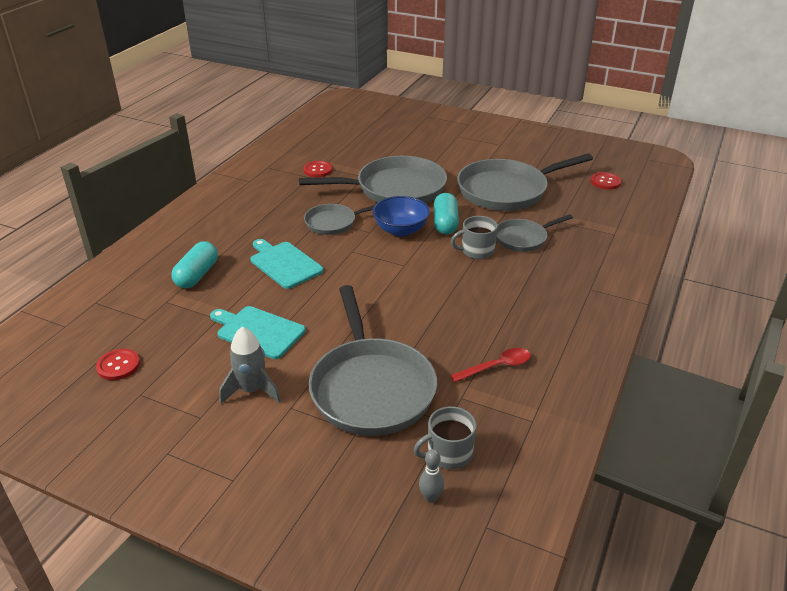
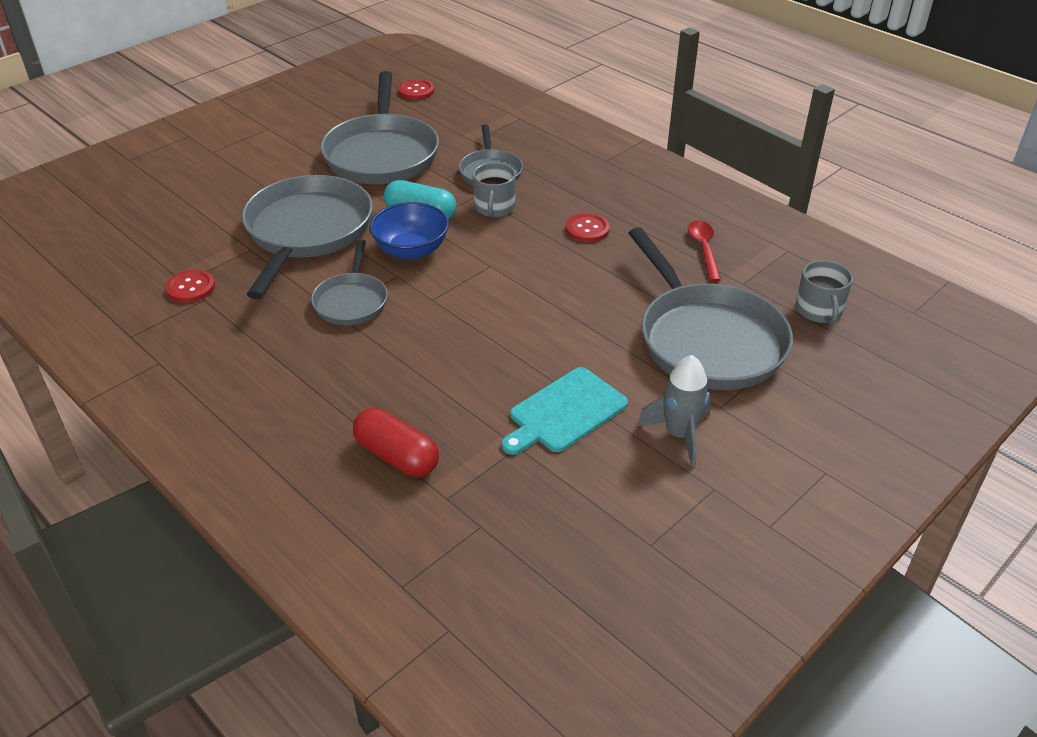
camera: 70 degrees left, 5 degrees up
red button [96,349,140,380] -> red button moved to [566,213,610,242]
turquoise capsule [171,241,218,288] -> red capsule [353,408,439,477]
turquoise cutting board [250,239,324,289] -> none
grey pan [309,285,437,436] -> grey pan turned 60 degrees clockwise [629,227,793,390]
grey bowling pin [419,449,444,503] -> none

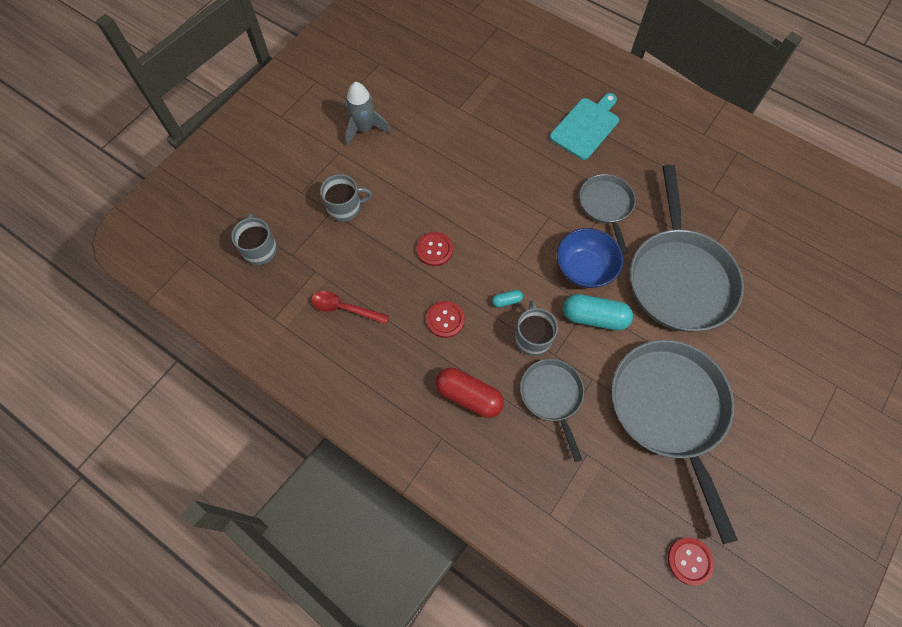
camera: 170 degrees right, 25 degrees up
red button [166,270,215,303] -> red button moved to [416,232,453,266]
red capsule [353,408,439,477] -> red capsule moved to [436,368,504,418]
turquoise cutting board [501,367,628,455] -> turquoise cutting board moved to [550,93,619,160]
grey pan [629,227,793,390] -> grey mug [320,174,372,222]
red spoon [688,220,721,282] -> red spoon turned 120 degrees clockwise [311,291,389,324]
none -> turquoise capsule [492,290,523,308]

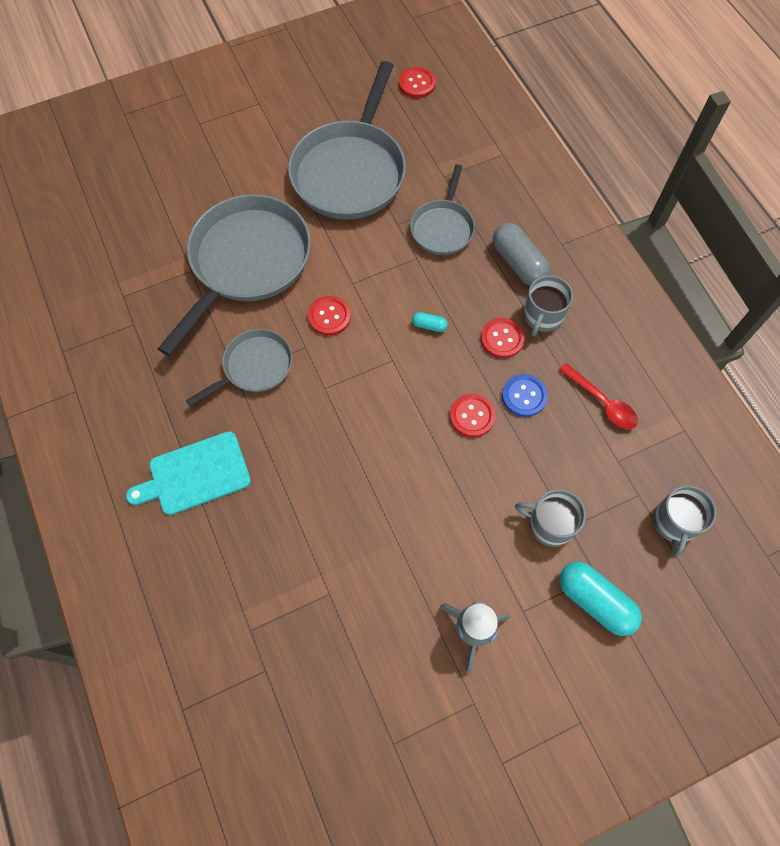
camera: 150 degrees left, 0 degrees up
red capsule [436,368,504,418] -> grey capsule [493,223,550,286]
grey mug [515,300,558,356] -> grey mug moved to [523,275,573,336]
blue bowl [557,228,624,288] -> red button [308,296,351,336]
turquoise capsule [563,294,633,331] -> turquoise capsule moved to [559,562,642,636]
grey pan [579,174,636,254] -> grey pan turned 150 degrees counterclockwise [186,329,292,407]
none -> blue button [502,374,548,417]

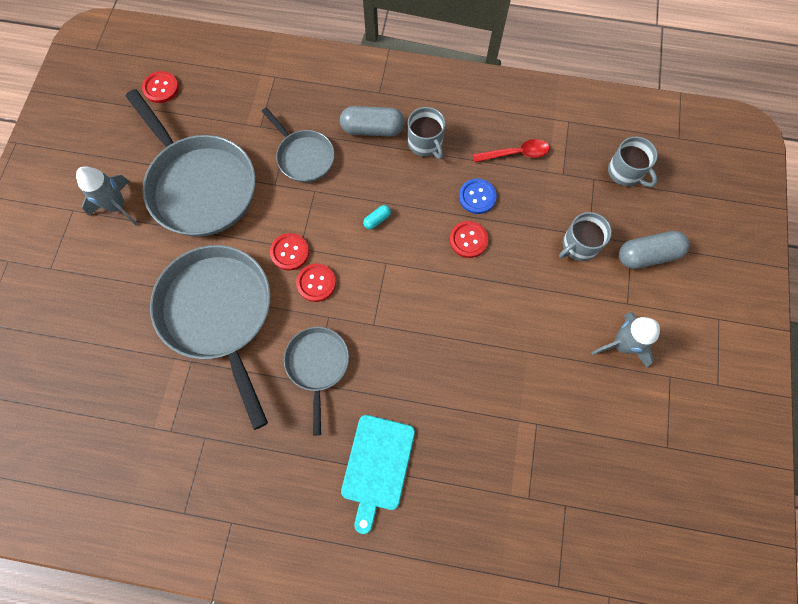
camera: 55 degrees left, 5 degrees up
red button [481,318,525,358] -> red button moved to [270,233,309,270]
turquoise capsule [559,562,642,636] -> grey capsule [619,231,689,269]
none -> grey rocket [76,166,137,225]

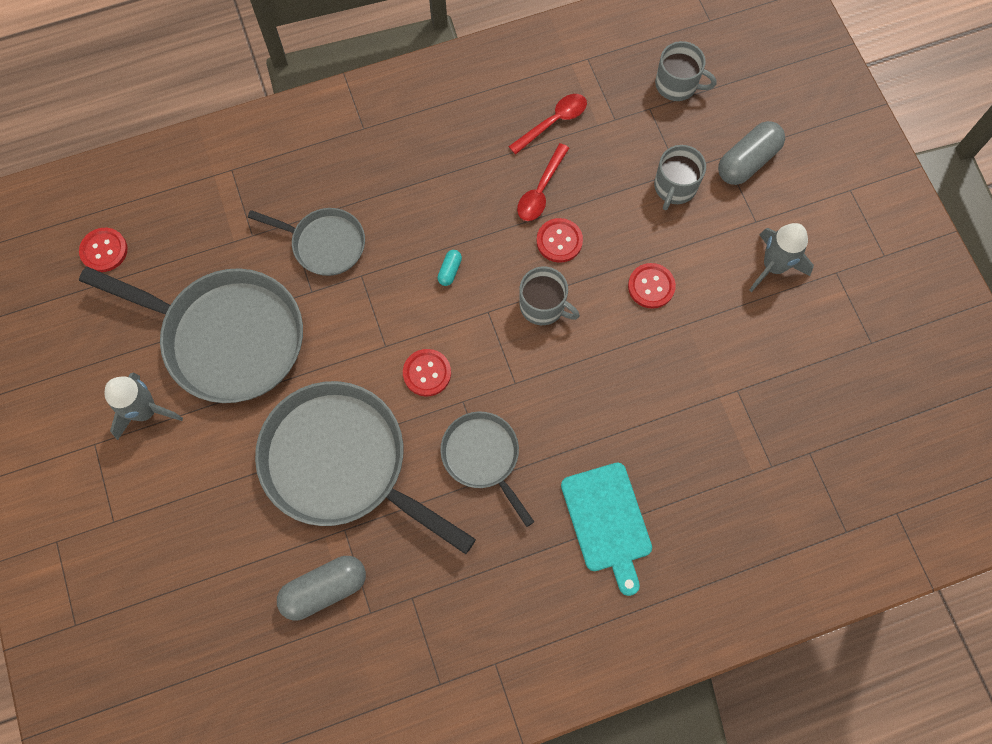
camera: 30 degrees left, 0 degrees up
red button [270,233,309,270] -> red button moved to [628,263,676,309]
grey capsule [340,106,405,137] -> grey capsule moved to [277,556,366,620]
grey mug [408,107,445,159] -> grey mug moved to [520,267,580,325]
blue button [459,179,497,214] -> red spoon [517,143,569,221]

